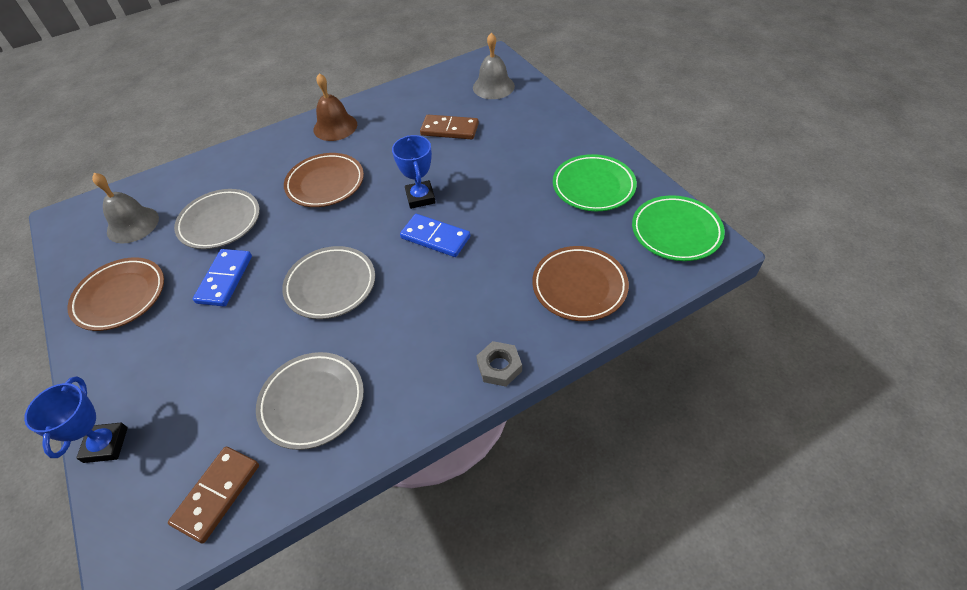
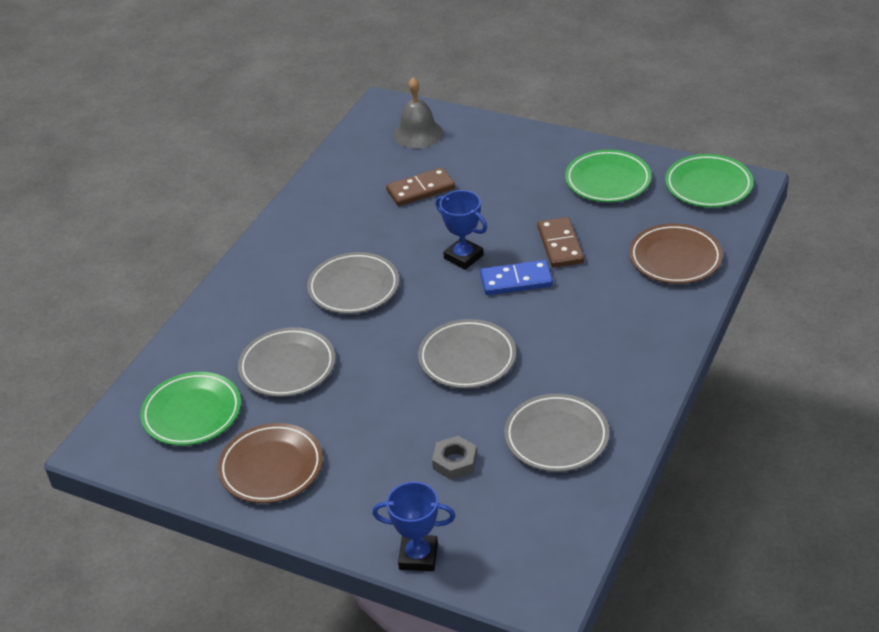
camera: 35 degrees left, 10 degrees down
blue trophy [24,376,128,463] -> blue trophy turned 45 degrees counterclockwise [372,482,456,571]
grey bell [92,173,159,243] -> green plate [140,372,241,446]
brown domino [168,447,259,543] -> brown domino moved to [538,217,584,267]
blue domino [193,249,252,306] -> none
brown plate [284,153,364,207] -> grey plate [307,252,399,314]
brown bell [313,73,357,141] -> none
grey nut [476,341,522,387] -> grey nut moved to [432,436,477,480]

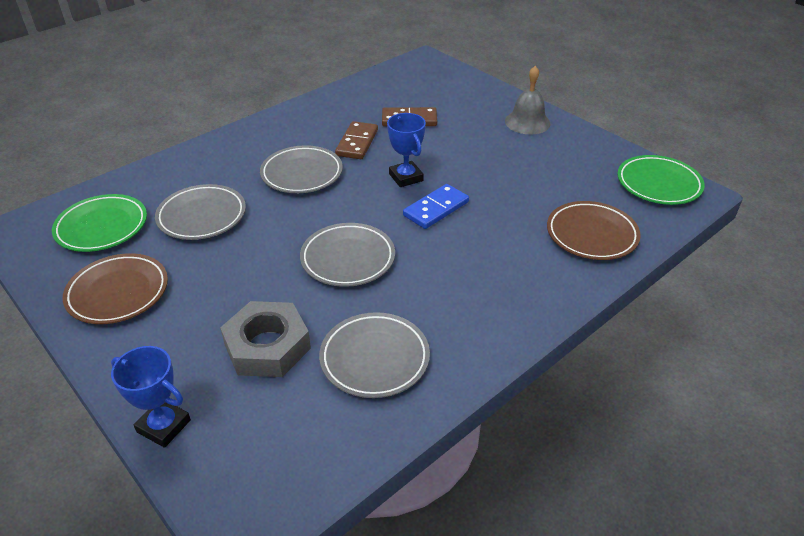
camera: 20 degrees right, 0 degrees up
grey bell [394,77,443,149] -> grey bell moved to [505,66,550,135]
grey nut [432,436,477,480] -> grey nut [220,301,311,377], size x1.81
blue domino [480,260,553,295] -> blue domino turned 60 degrees counterclockwise [403,184,469,229]
brown domino [538,217,584,267] -> brown domino moved to [335,121,378,159]
green plate [565,150,652,202] -> none

